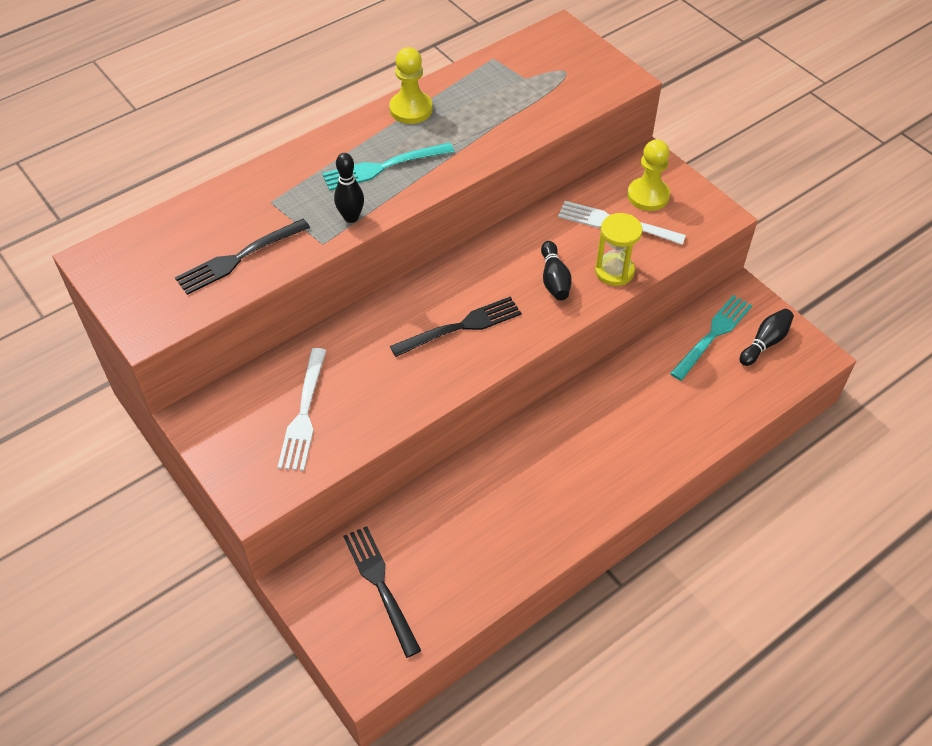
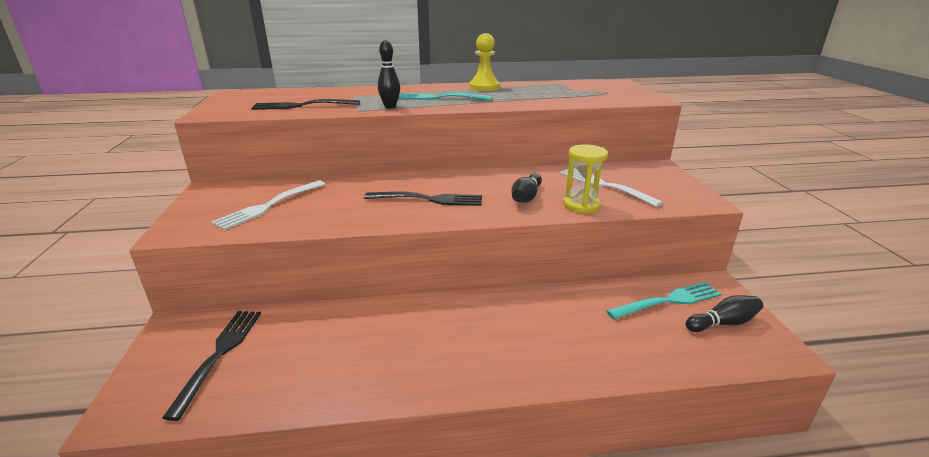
camera: 30 degrees right, 25 degrees down
yellow pawn [627,139,670,211] -> none

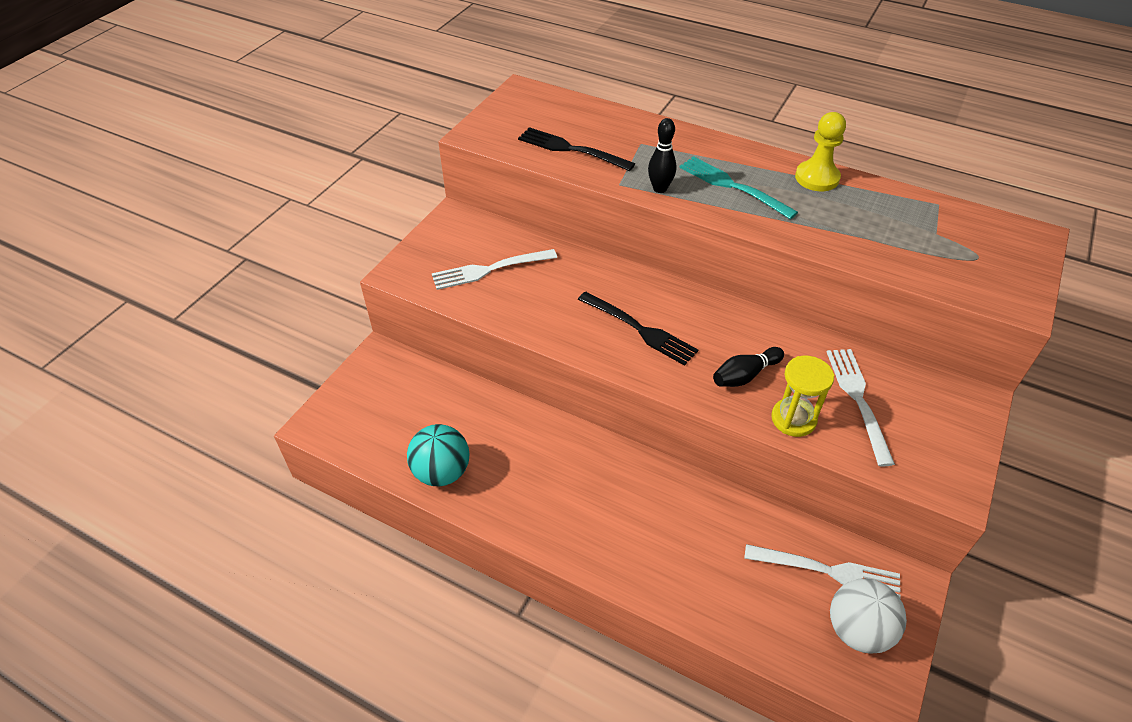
camera: 35 degrees right, 20 degrees up
black fork [162,311,261,421] -> none
turquoise fork [606,282,722,319] -> white fork [744,544,901,599]
black bowling pin [686,295,763,332] -> white ball [830,578,907,654]
none -> turquoise ball [407,424,469,486]

